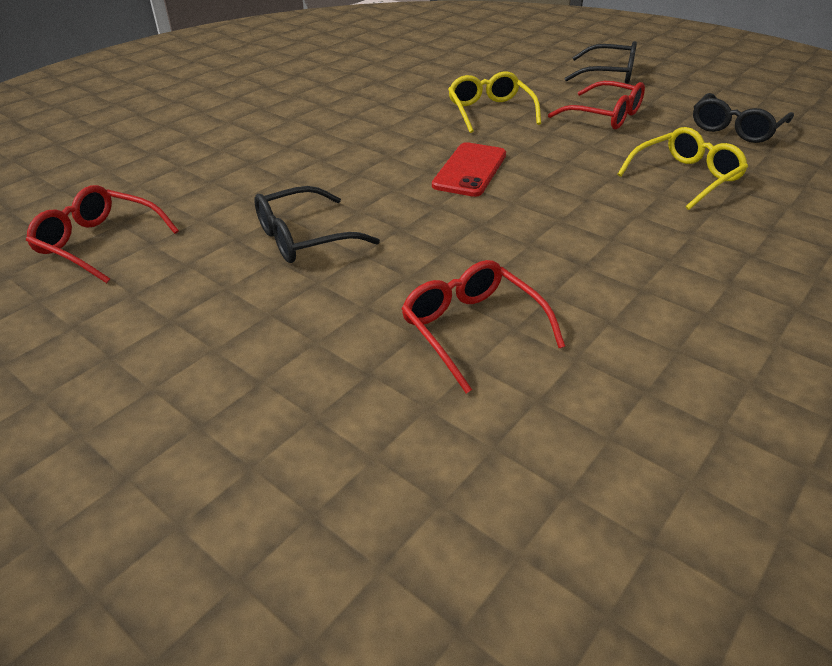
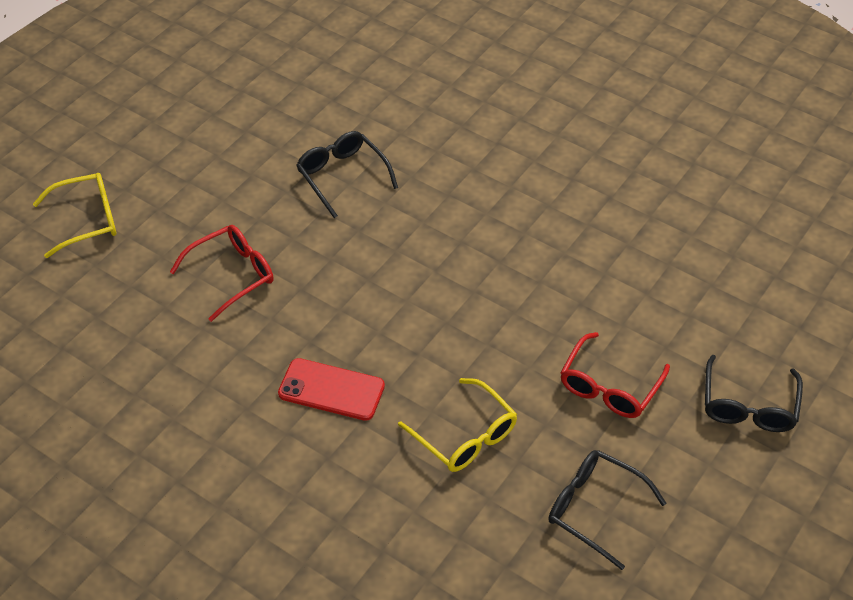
camera: 85 degrees right, 10 degrees up
red glasses [26,185,179,283] -> none
red phone [432,142,506,197] -> red phone moved to [278,358,385,421]
yellow glasses [448,71,541,133] -> yellow glasses moved to [33,173,117,258]

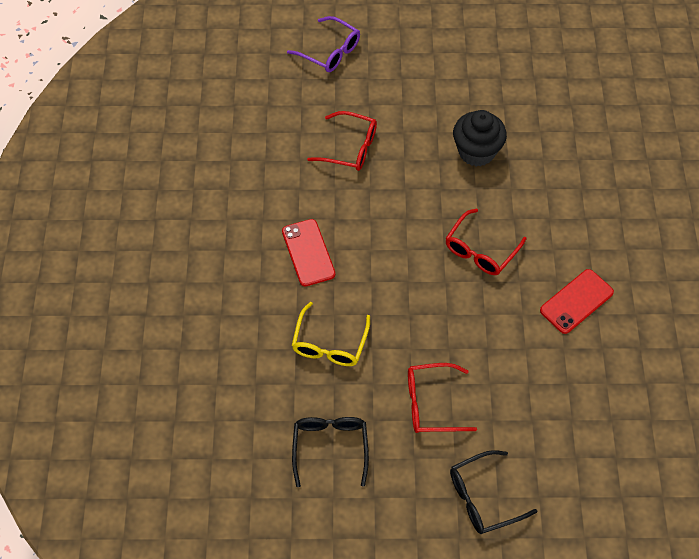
camera: 55 degrees right, 10 degrees up
yellow glasses [33,173,117,258] -> purple glasses [287,16,360,72]
black glasses [296,131,398,218] -> black cupcake [453,110,507,166]
none -> red glasses [446,208,526,275]
none -> red phone [540,269,614,334]

